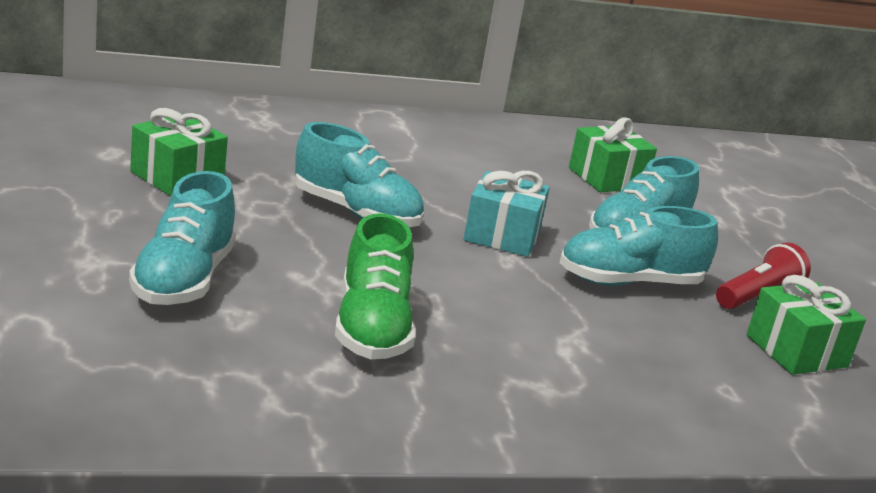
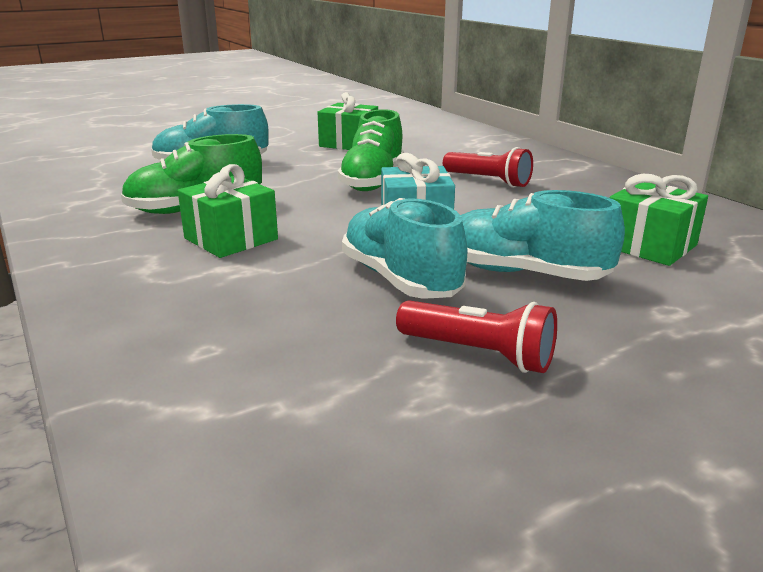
camera: 75 degrees right, 0 degrees up
turquoise shoe [295,122,424,227] -> green shoe [338,109,404,191]
green gift [746,275,866,375] -> green gift moved to [178,164,278,258]
none -> red flashlight [443,147,533,188]

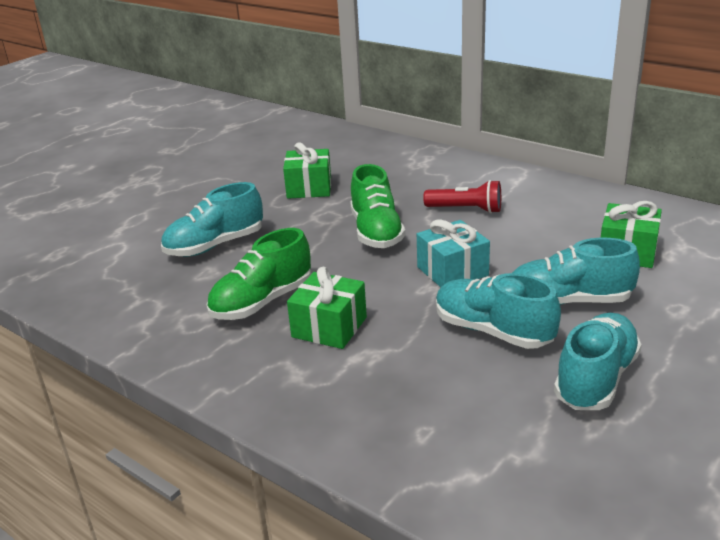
camera: 20 degrees left, 5 degrees up
red flashlight [396,300,557,373] -> turquoise shoe [554,313,642,410]

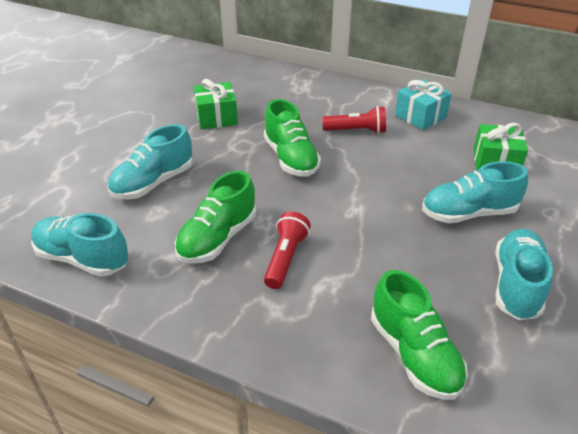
camera: 15 degrees left, 10 degrees up
green gift [287,267,367,349] -> red flashlight [264,211,311,289]
turquoise gift [417,220,490,287] -> turquoise gift moved to [395,79,452,130]
turquoise shoe [436,273,561,349] -> turquoise shoe moved to [31,213,128,277]
none -> green shoe [371,270,468,400]

